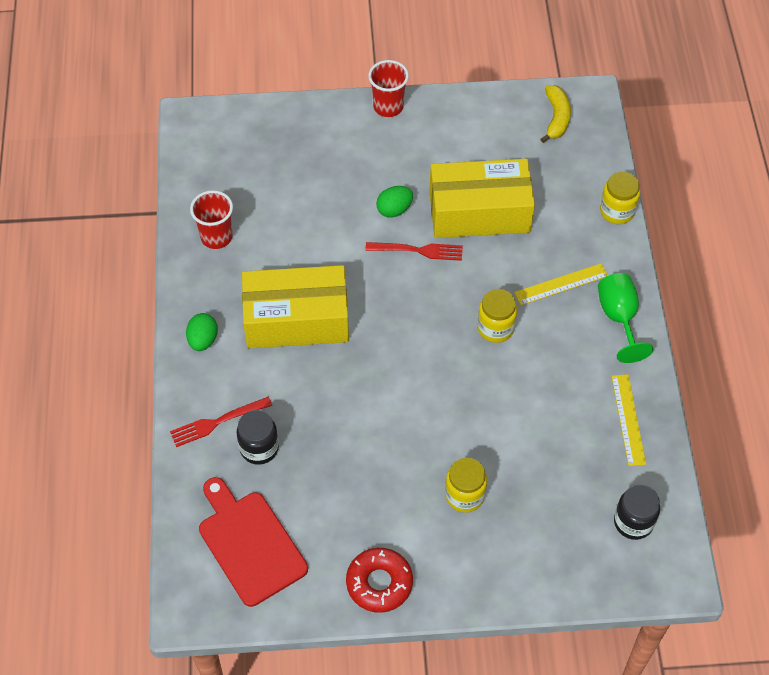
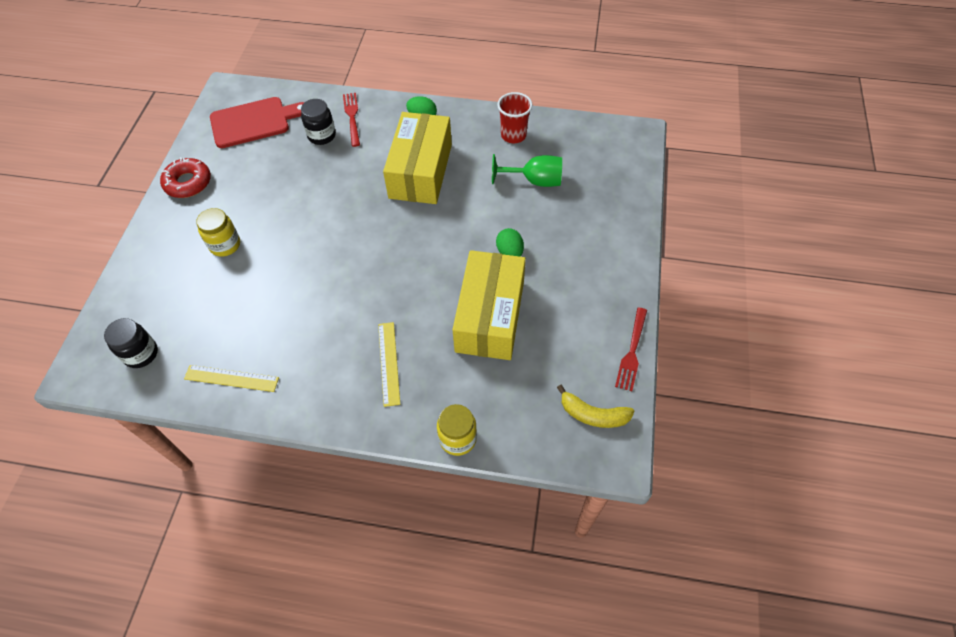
camera: 105 degrees right, 0 degrees up
red fork [365,242,463,261] -> red fork moved to [615,307,647,391]
red cup [368,60,409,117] -> none
yellow jar [477,289,517,343] -> none
green goblet [598,273,653,363] -> green goblet moved to [492,154,562,187]

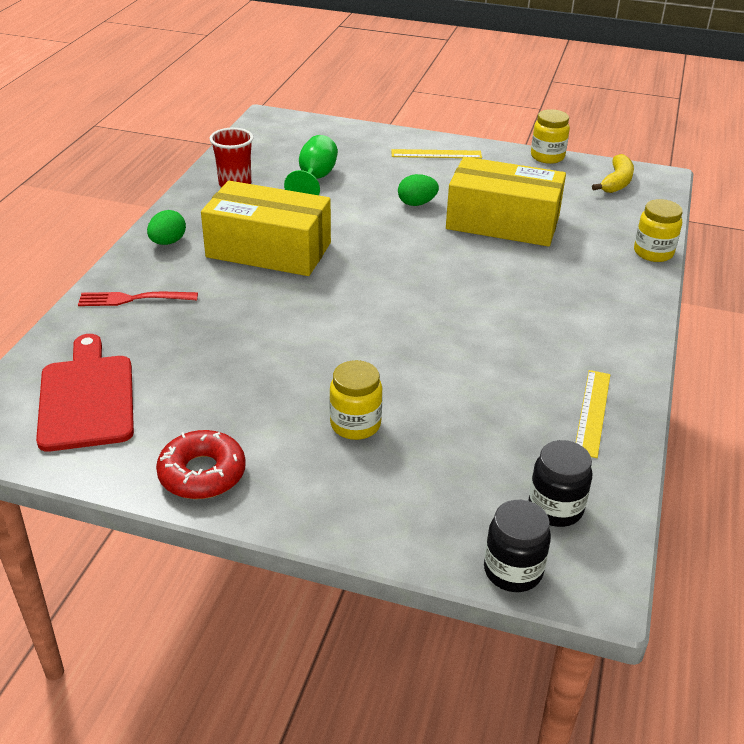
camera: 85 degrees left, 20 degrees down
black jar [301,99,336,145] -> black jar moved to [484,500,551,592]
yellow ruler [378,322,400,407] -> yellow ruler moved to [391,149,482,159]
red fork [615,307,647,391] -> yellow jar [531,109,570,164]

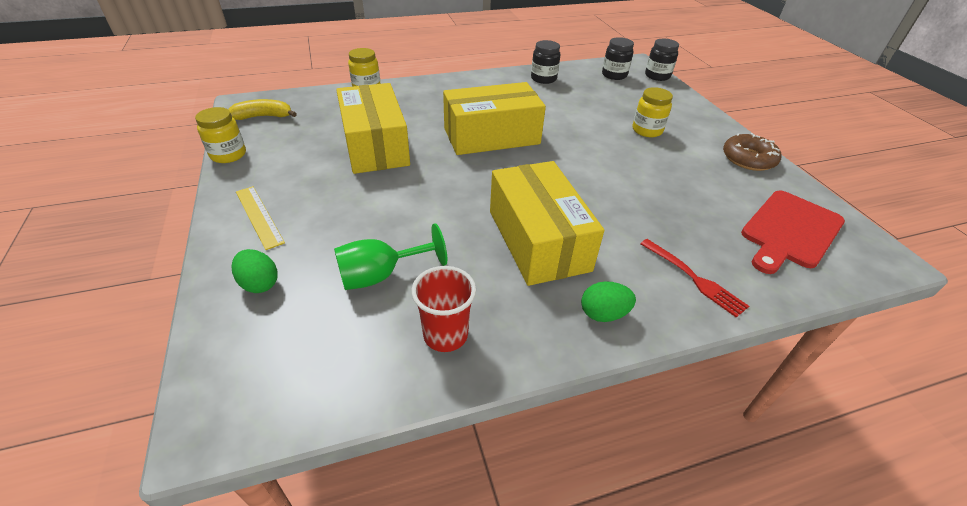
camera: 125 degrees left, 5 degrees up
red donut [156,430,246,499] -> brown donut [723,133,782,171]
green egg [398,174,439,206] -> green egg moved to [232,249,278,293]
yellow ruler [576,370,610,458] -> black jar [531,40,560,84]
none -> yellow box [443,82,546,155]

